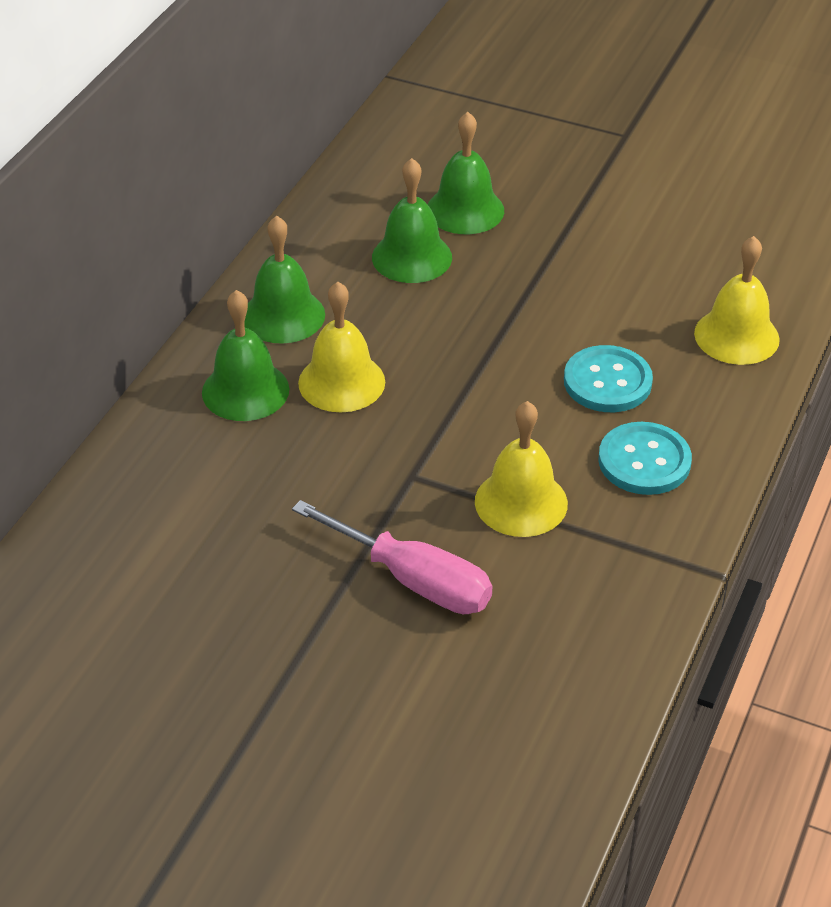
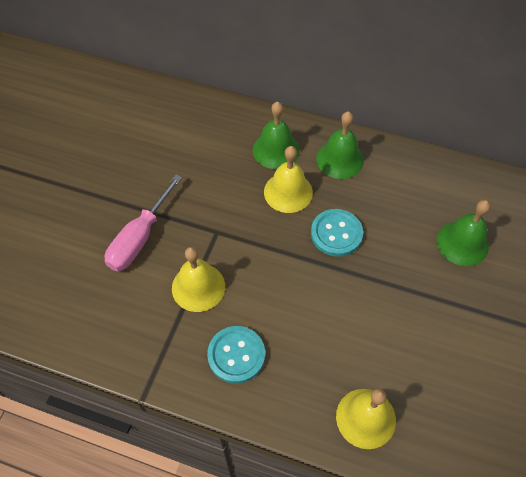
camera: 85 degrees right, 15 degrees up
green bell [372,158,452,283] -> none
turquoise button [564,345,653,412] -> turquoise button moved to [311,209,363,257]

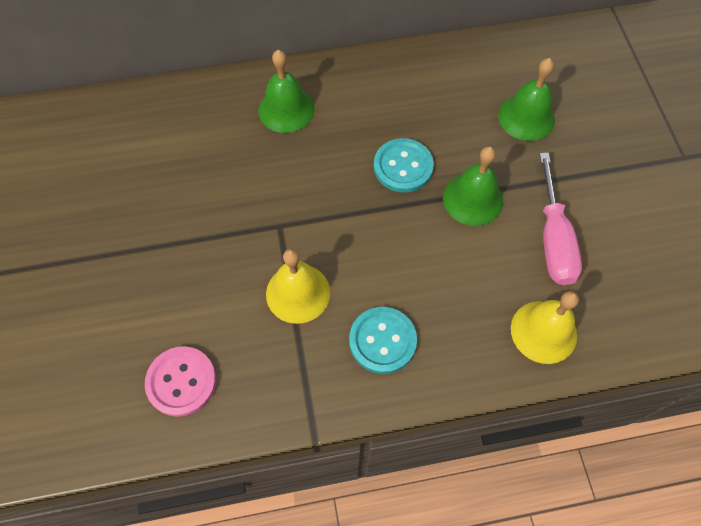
camera: 30 degrees left, 5 degrees up
pink screwdriver [105,175,182,271] -> pink screwdriver moved to [539,153,582,285]
yellow bell [264,146,313,213] -> none
green bell [316,111,364,179] -> green bell moved to [443,146,503,226]
none -> pink button [145,346,216,417]

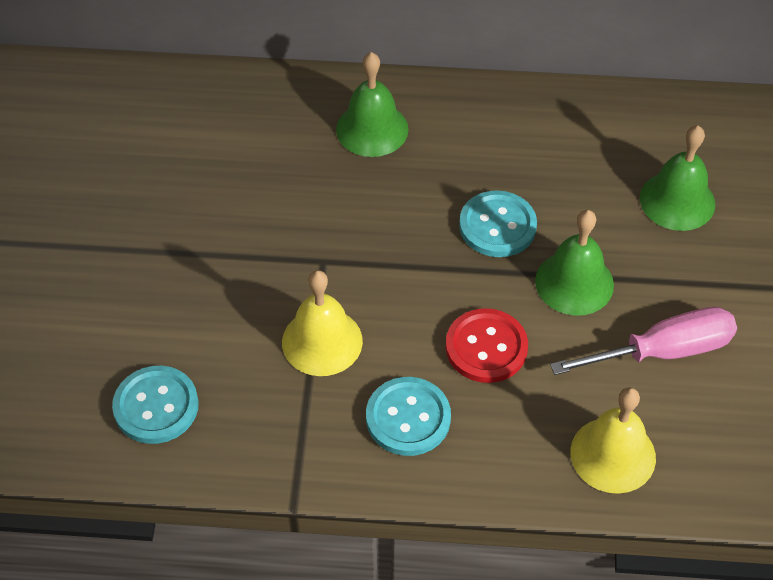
camera: 15 degrees right, 10 degrees down
pink button [145,346,216,417] -> turquoise button [112,366,199,444]
pink screwdriver [539,153,582,285] -> pink screwdriver turned 120 degrees counterclockwise [550,307,737,375]
none -> red button [446,308,528,383]

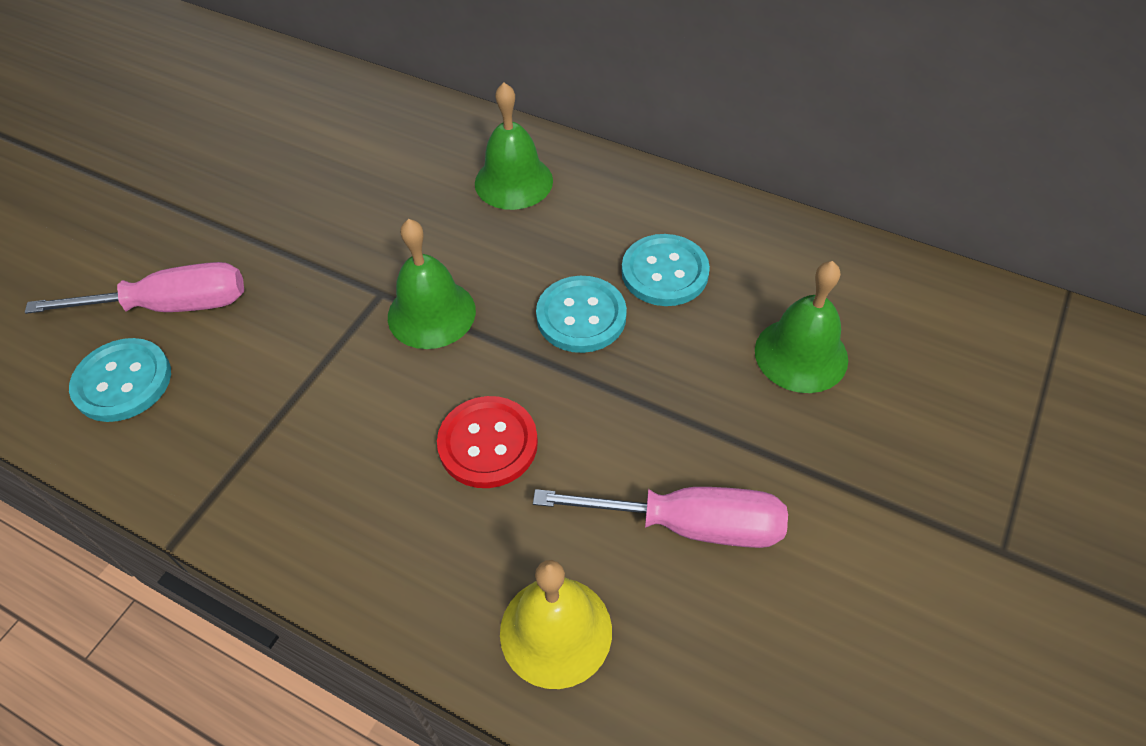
camera: 25 degrees right, 0 degrees up
yellow bell [282,270,363,376] -> none
turquoise button [366,377,451,456] -> turquoise button moved to [622,234,710,306]
green bell [535,210,614,316] -> green bell moved to [388,219,476,349]
none -> pink screwdriver [25,262,244,314]

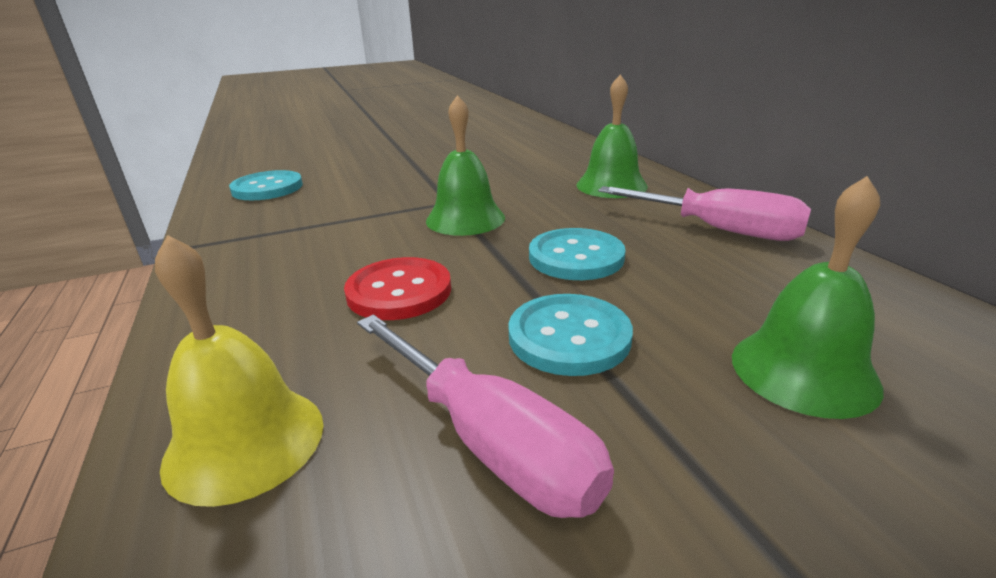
camera: 40 degrees right, 25 degrees down
pink screwdriver [25,262,244,314] -> pink screwdriver moved to [598,186,811,241]
turquoise button [622,234,710,306] -> turquoise button moved to [508,294,633,376]

